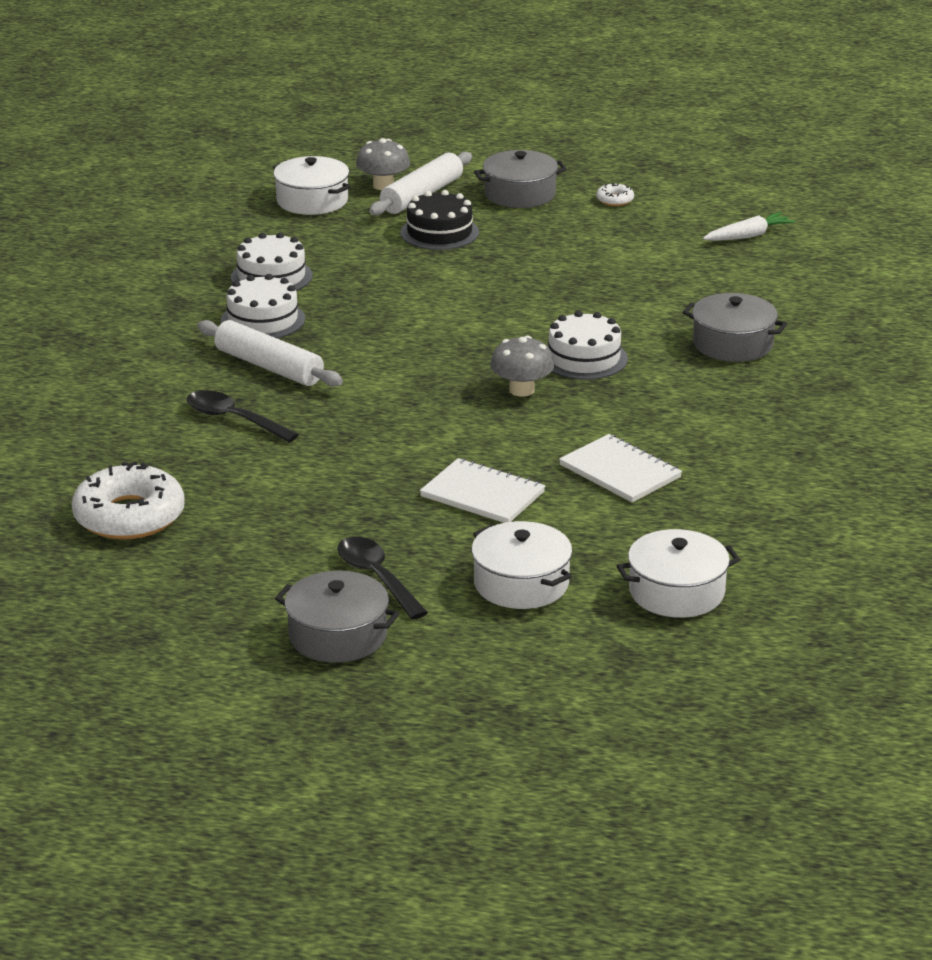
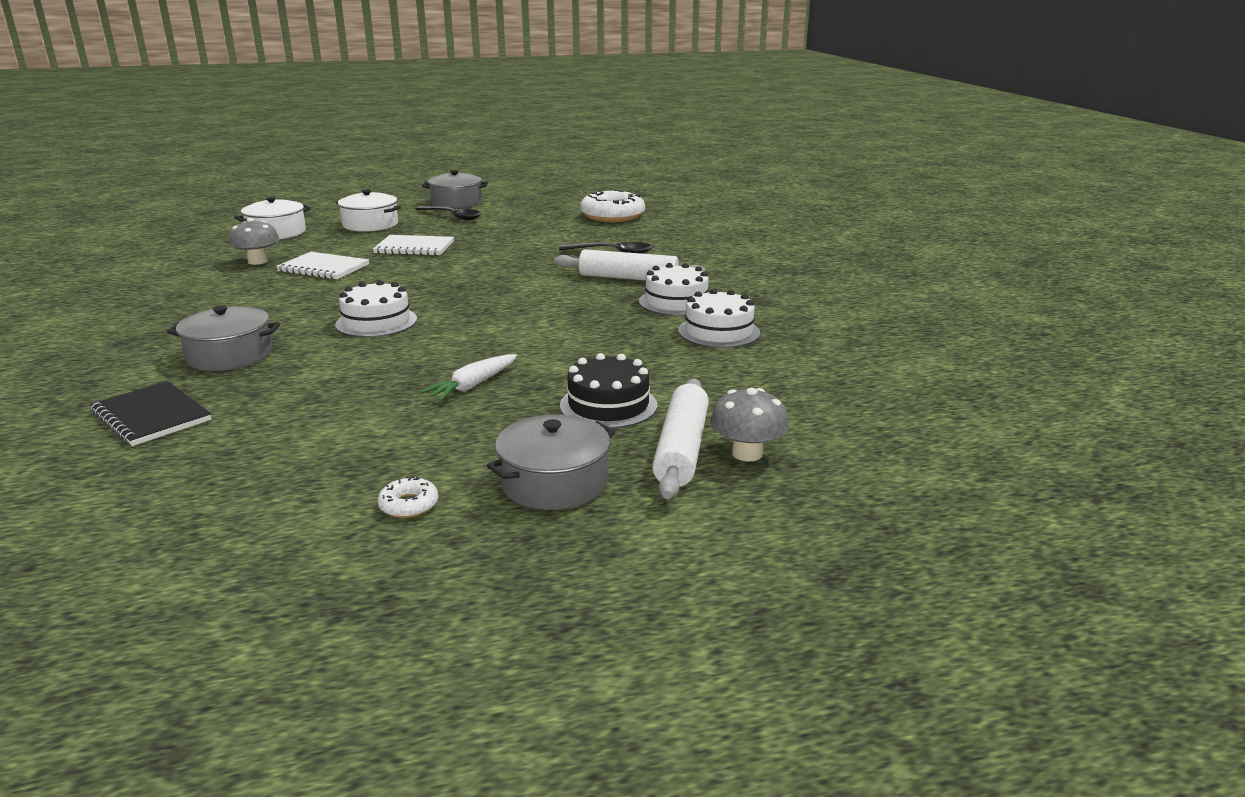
camera: 155 degrees right, 5 degrees down
white pot [273,156,351,215] -> none
grey mushroom [490,336,554,397] -> grey mushroom moved to [229,218,279,265]
white carrot [703,212,795,241] -> white carrot moved to [420,354,517,401]
none -> black notebook [90,381,211,446]

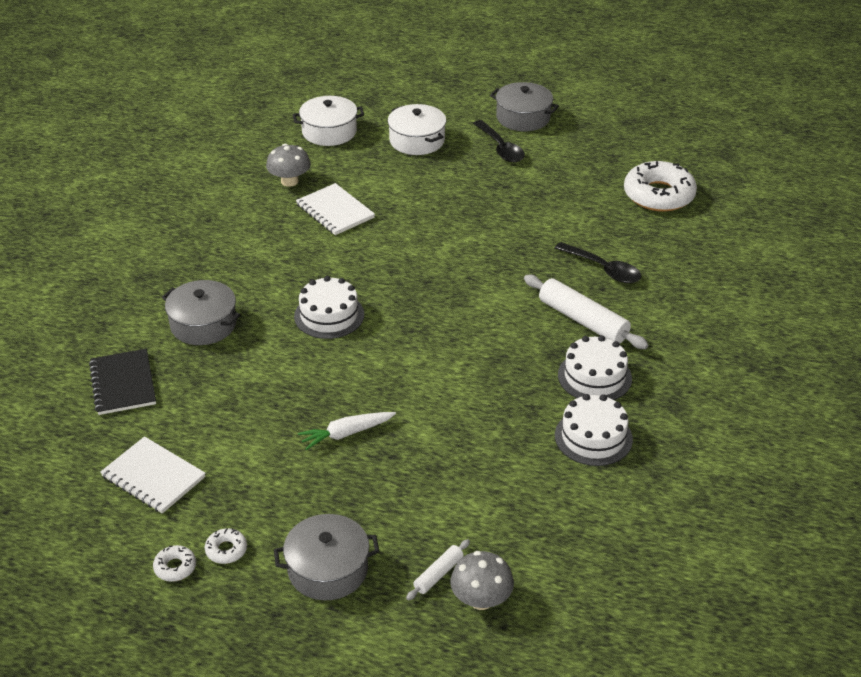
camera: 30 degrees right, 15 degrees up
white notebook [373,235,454,256] -> white notebook moved to [100,436,205,514]
black cake [560,353,657,429] -> none
white rolling pin [652,379,709,499] -> white rolling pin [406,539,470,600], size x0.51
none -> white donut [153,545,196,582]

